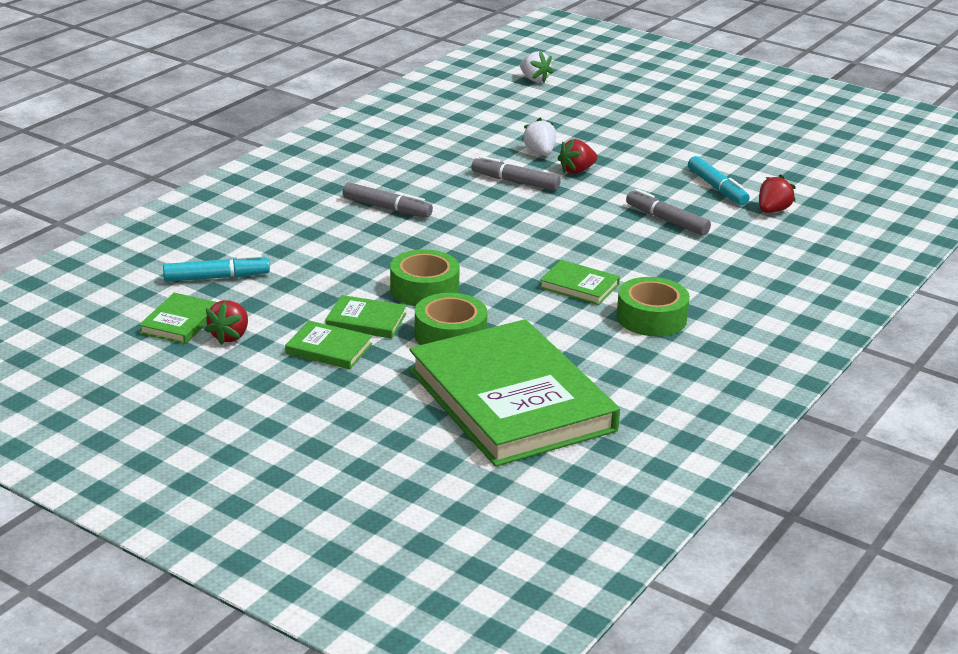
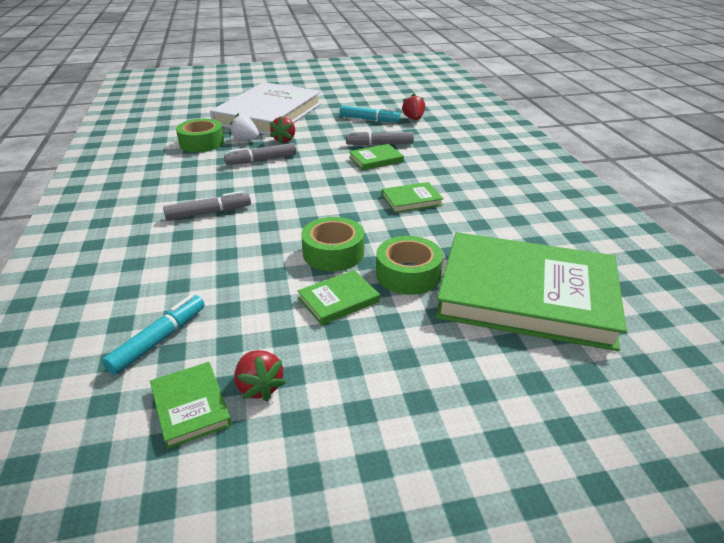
camera: 45 degrees left, 5 degrees up
green book [285,321,372,369] -> green book moved to [349,144,404,170]
white strawberry [520,51,553,83] -> none
green tape [616,277,690,336] -> green tape moved to [176,119,224,152]
none -> white book [210,82,322,135]

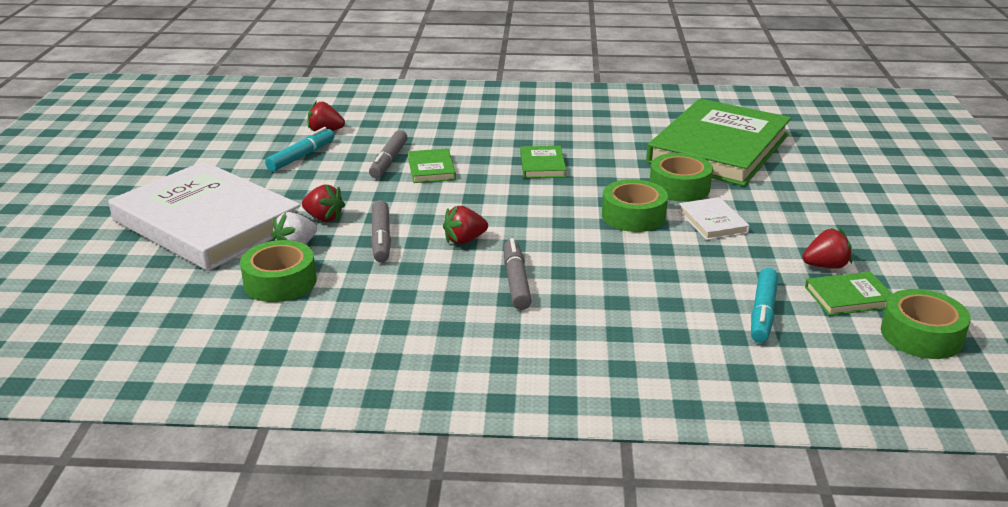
camera: 75 degrees left, 5 degrees down
turquoise marker [102,295,205,375] -> turquoise marker turned 120 degrees counterclockwise [751,268,778,343]
green book [298,270,380,325] -> white book [678,197,750,240]
none -> red strawberry [443,206,488,244]
none -> green tape [881,289,971,359]

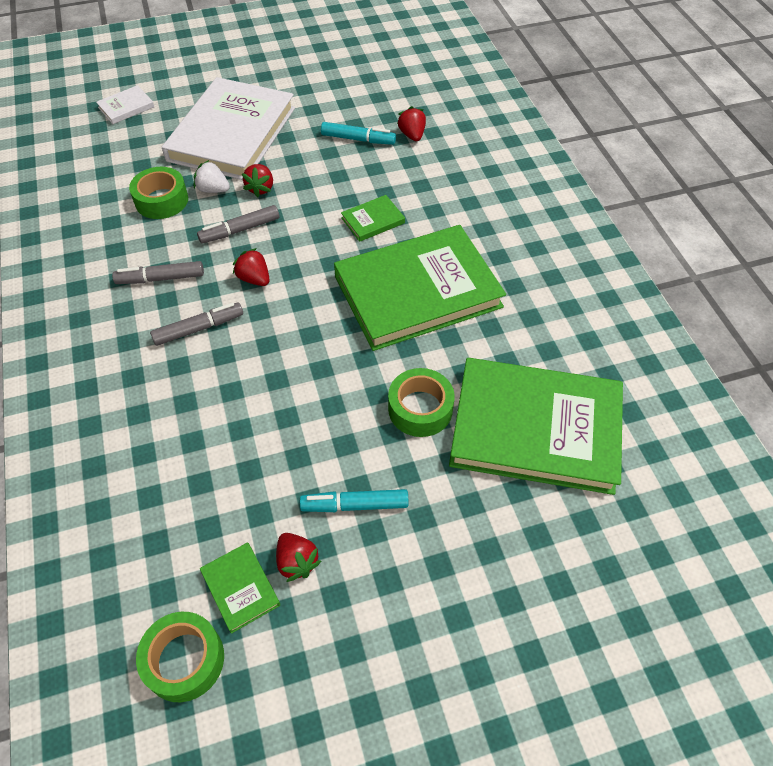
camera: 70 degrees right, 25 degrees up
grey marker [369,130,408,178] -> grey marker moved to [112,261,204,284]
green book [520,146,566,178] -> green book [334,225,506,351], size x2.50
green tape [602,179,668,232] -> none
white book [678,197,750,240] -> white book moved to [96,85,154,124]
turquoise marker [751,268,778,343] -> turquoise marker moved to [300,489,409,512]

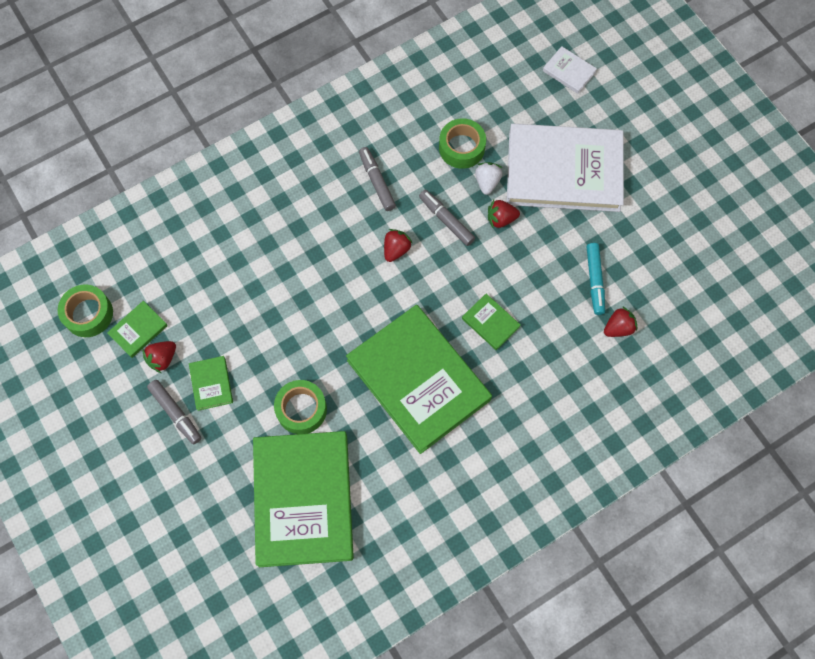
camera: 75 degrees right, 15 degrees up
grey marker [150,302,243,346] -> grey marker moved to [147,380,201,444]
turquoise marker [300,489,409,512] -> green book [189,356,233,411]

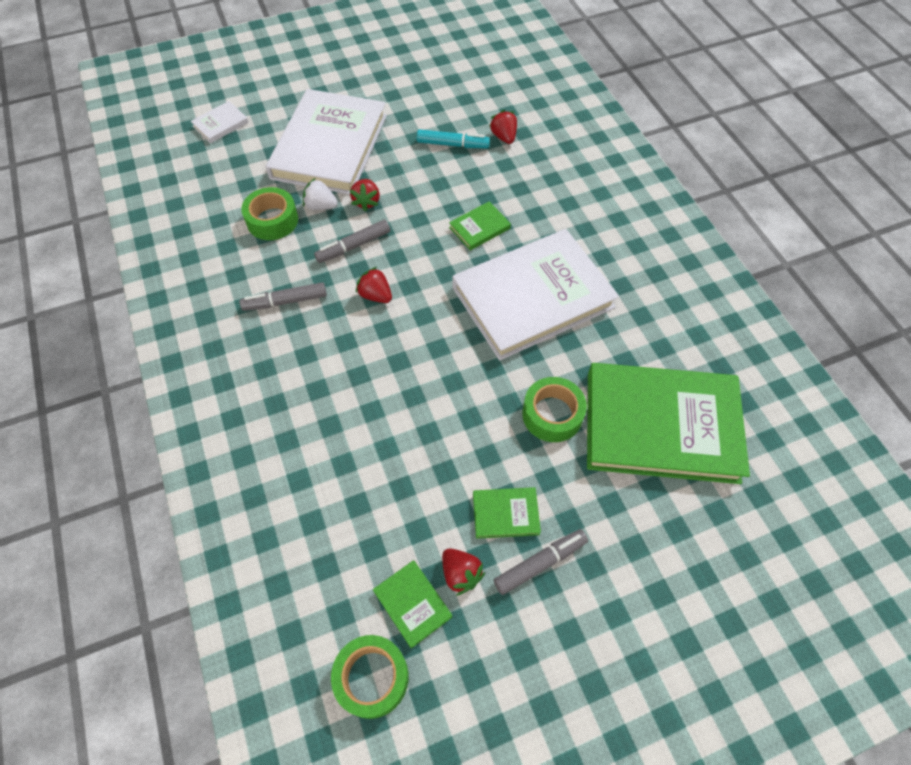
camera: 80 degrees left, 10 degrees down
green book [346,305,492,454] -> white book [452,229,619,360]

